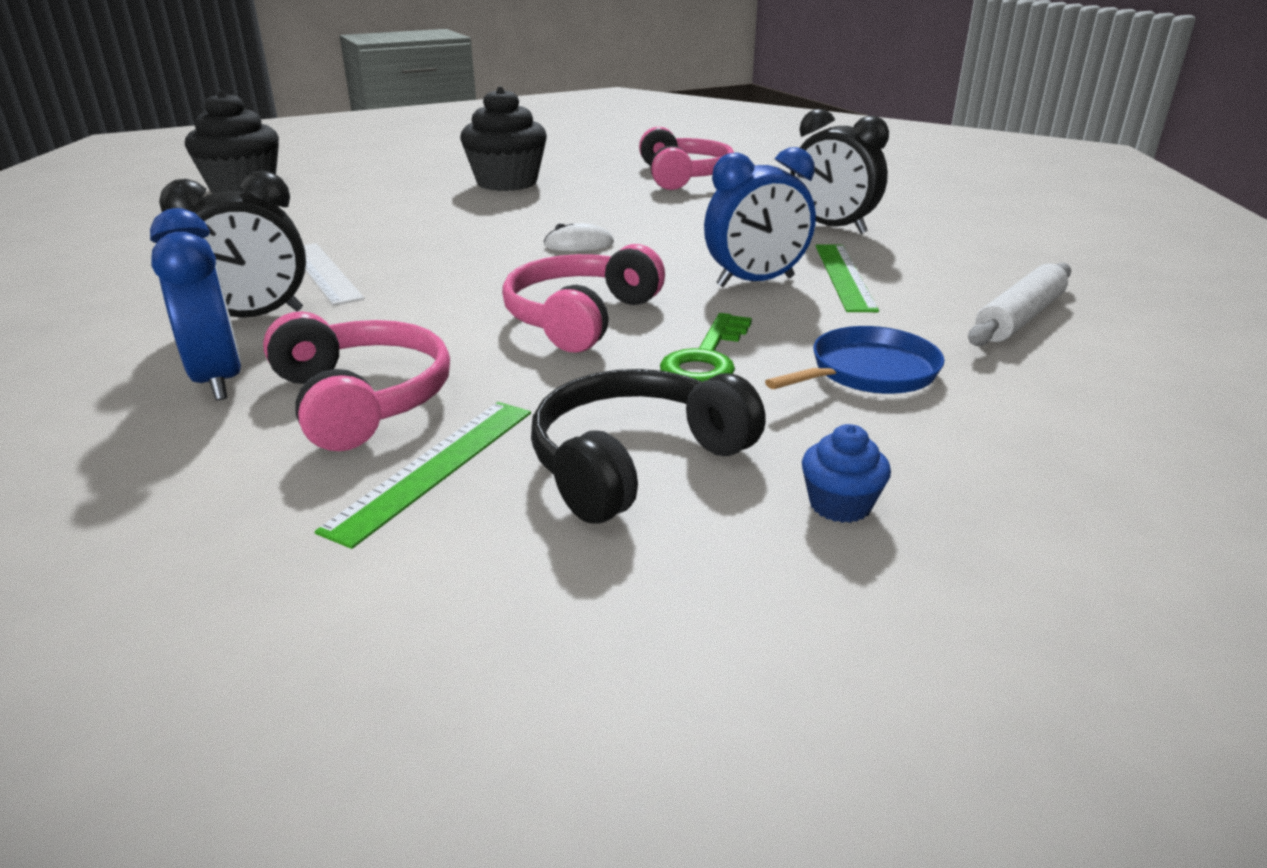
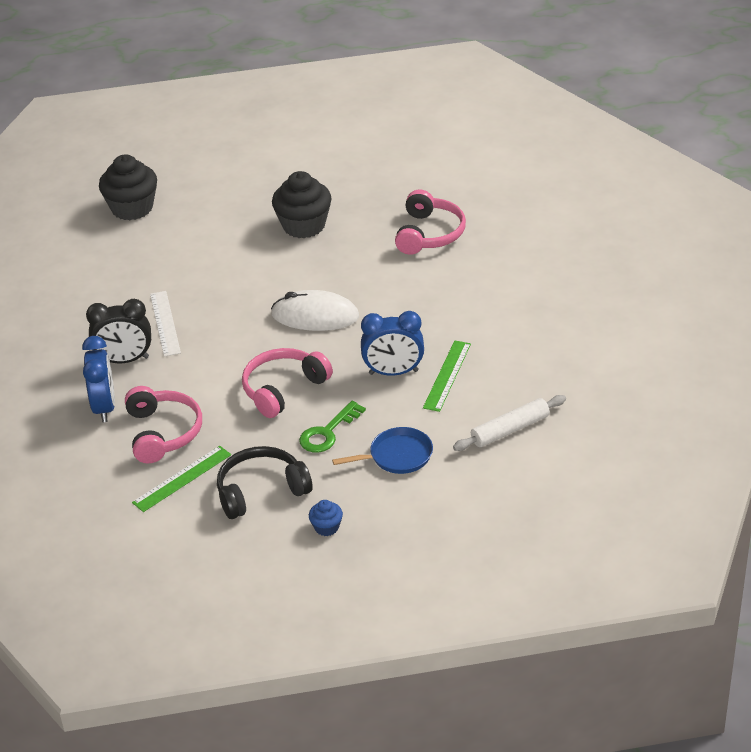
camera: 20 degrees right, 10 degrees up
white mouse [544,223,614,251] -> white mouse [271,290,359,331], size x2.06
black clock [790,109,889,234] -> none

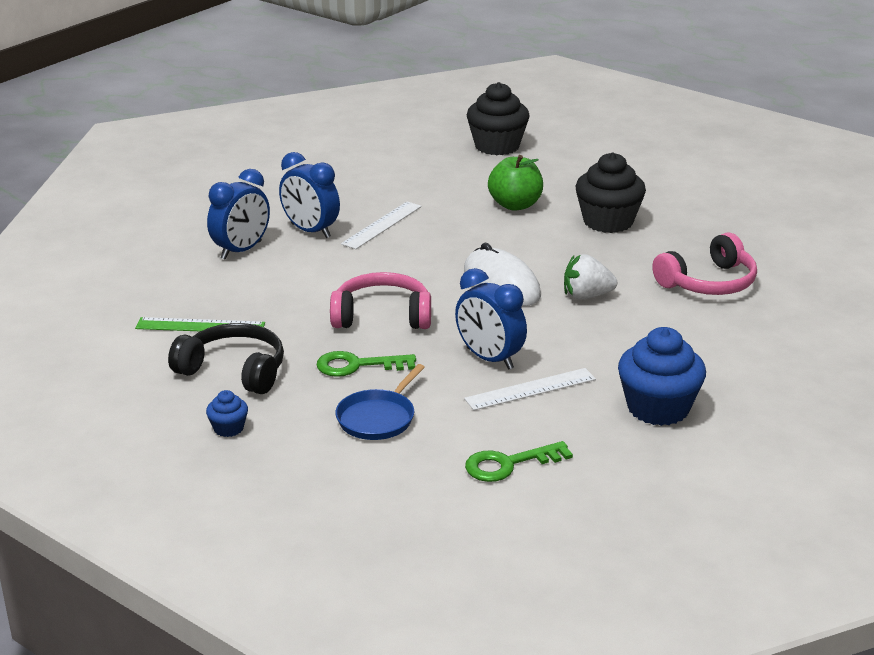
camera: 45 degrees right, 10 degrees down
black clock [86,299,151,364] -> blue clock [279,152,340,238]
pink headphones [125,386,202,463] -> none
blue pan [332,427,433,474] -> blue pan turned 90 degrees clockwise [335,364,425,440]
green ruler [423,341,471,412] -> white ruler [464,368,596,410]
white rolling pin [453,395,566,451] -> green key [465,441,573,482]
none -> green apple [488,155,543,211]
none -> white strawberry [564,254,617,300]
none -> blue cupcake [618,327,706,426]

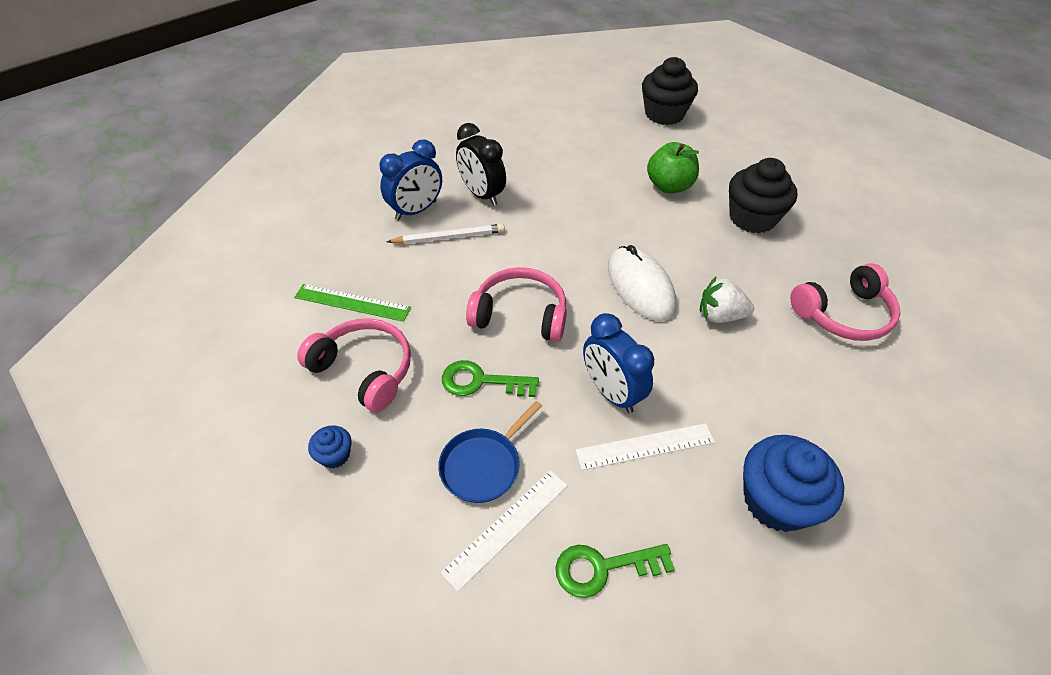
camera: 10 degrees right, 20 degrees up
black headphones [168,323,284,394] -> pink headphones [297,318,411,412]
blue clock [279,152,340,238] -> black clock [456,123,506,206]
white ruler [341,201,422,249] -> white ruler moved to [441,470,568,592]
none -> white pencil [387,224,505,244]

